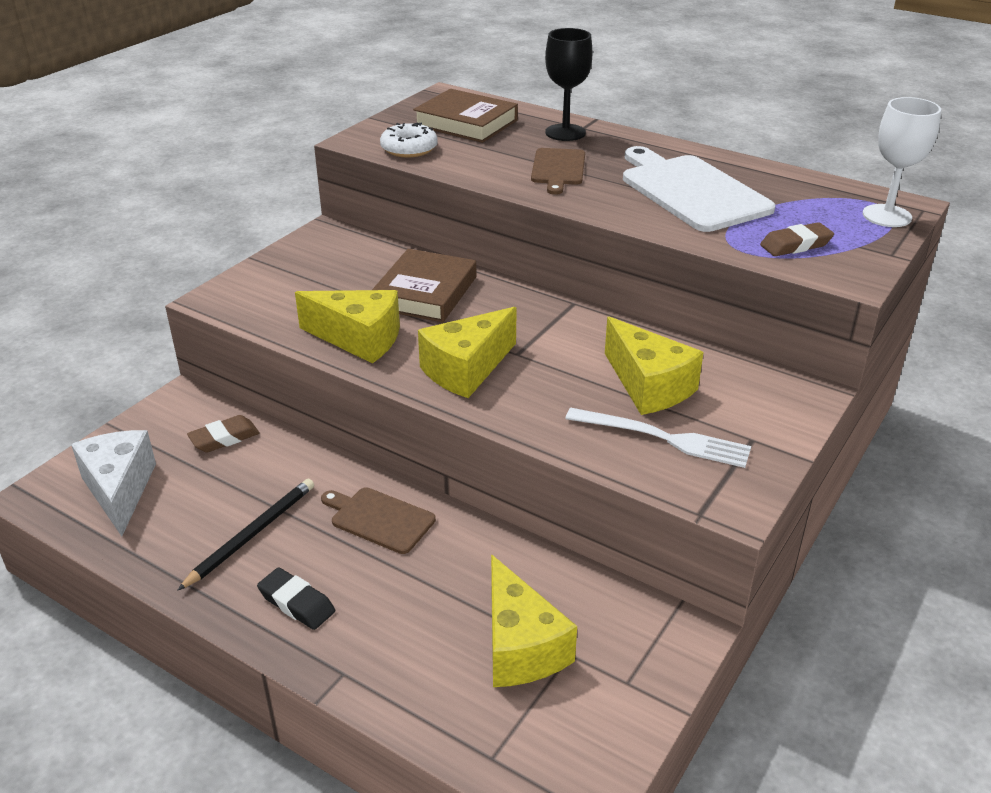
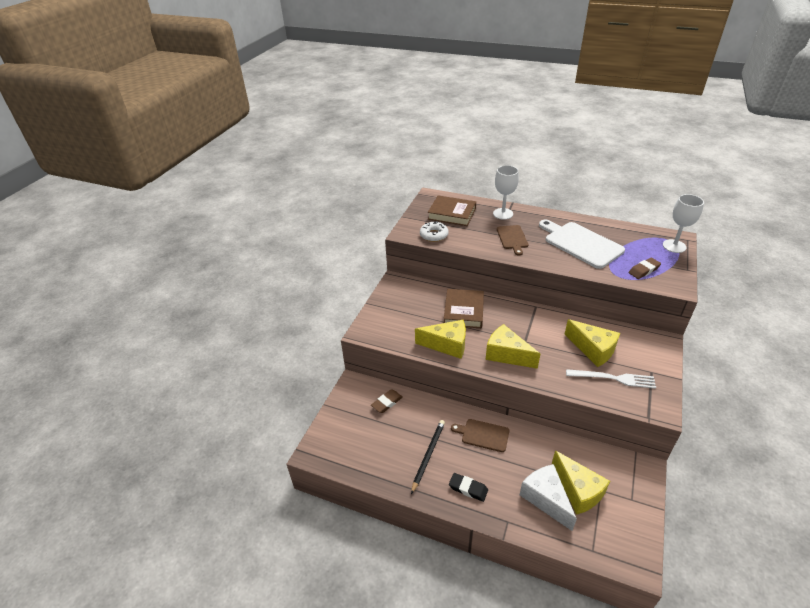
camera: 10 degrees left, 5 degrees up
white cheese [71,430,156,536] -> white cheese moved to [520,464,577,531]
yellow cheese [418,307,517,398] -> yellow cheese turned 90 degrees clockwise [485,324,540,369]
black goblet [545,28,593,141] -> white goblet [493,165,519,220]

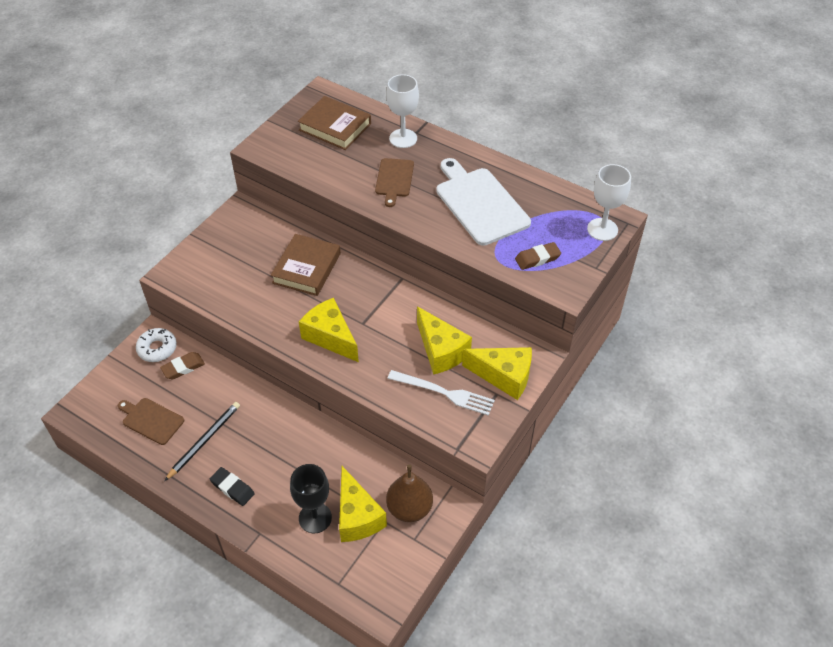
camera: 10 degrees right, 10 degrees up
yellow cheese [415,320,466,359] -> yellow cheese moved to [462,347,532,400]
white donut [420,221,449,242] -> white donut moved to [136,328,177,362]
brown cutting board [451,419,509,452] -> brown cutting board moved to [118,398,184,445]
white cheese [520,464,577,531] -> black goblet [290,464,332,533]
none -> brown pear [386,464,433,522]

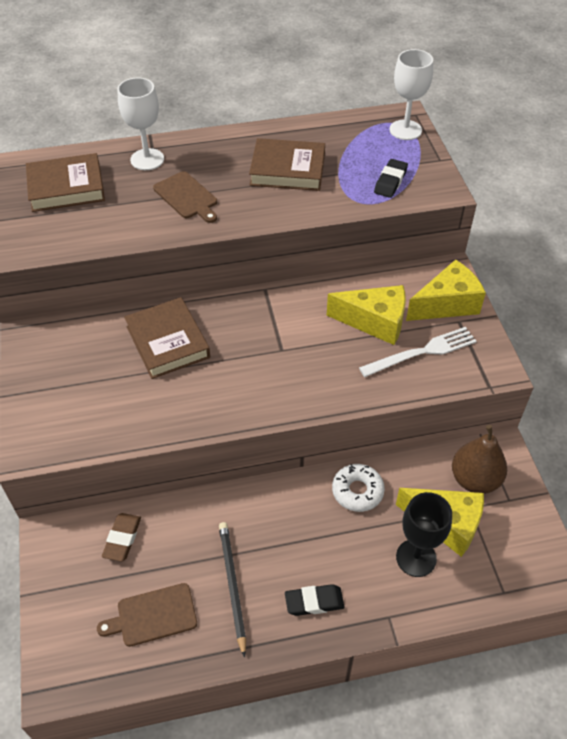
camera: 45 degrees left, 0 degrees up
white donut [136,328,177,362] -> white donut moved to [332,464,385,512]
yellow cheese [299,298,359,362] -> none
white cutting board [436,158,531,246] -> brown book [249,138,325,191]
brown eraser [515,242,561,270] -> black eraser [374,159,408,198]

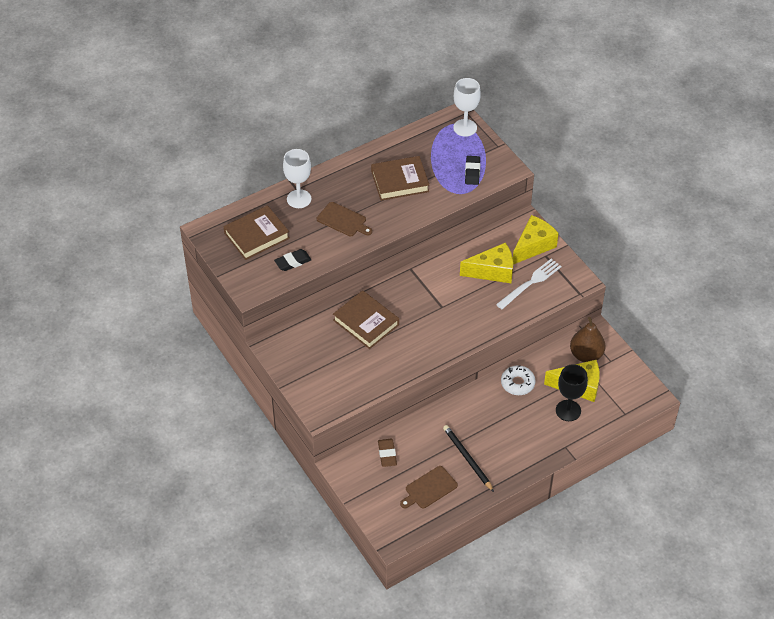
camera: 20 degrees left, 0 degrees up
black eraser [285,584,345,616] -> black eraser moved to [274,249,312,271]

